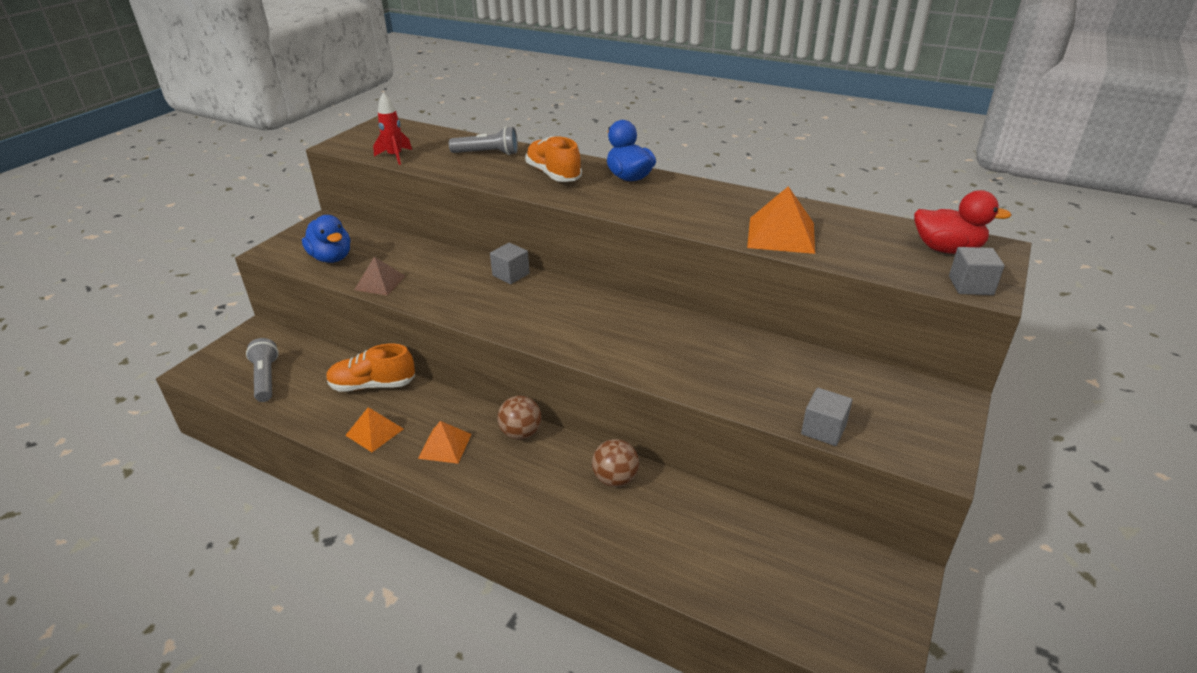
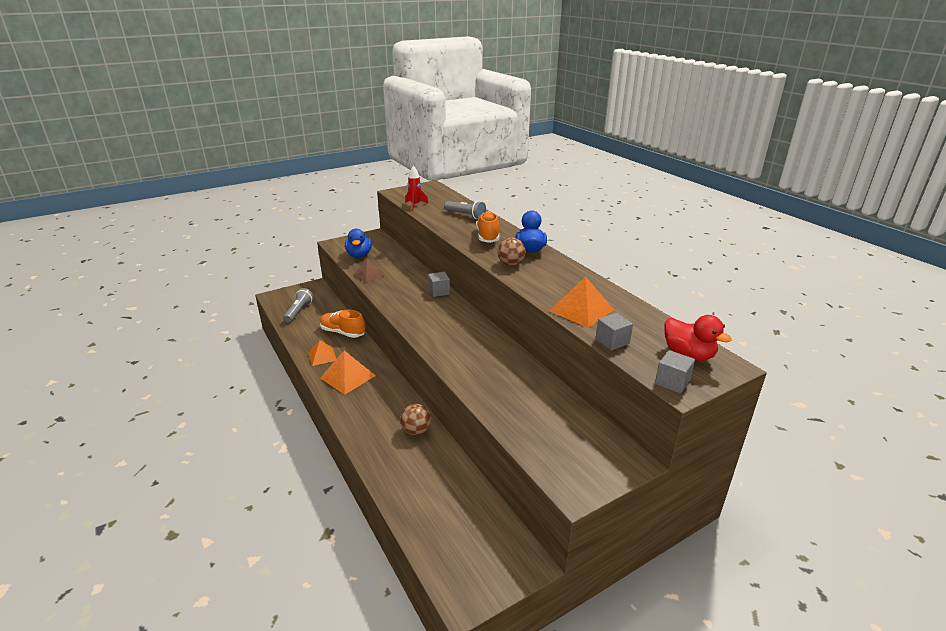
camera: 30 degrees right, 5 degrees down
orange pyramid [418,421,472,464] -> orange pyramid [320,351,376,395], size x1.53
brown ball [498,396,542,440] -> brown ball moved to [497,238,526,266]
grey cube [801,388,852,446] -> grey cube moved to [596,313,633,350]

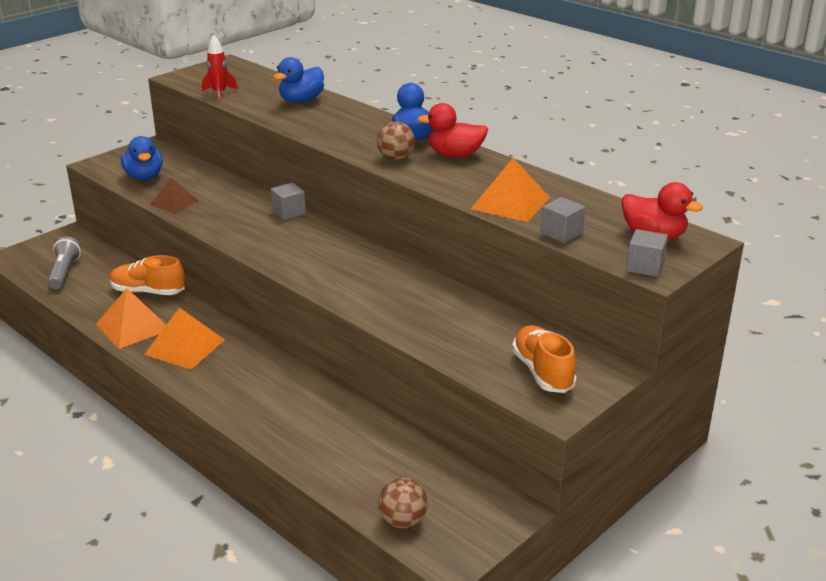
camera: 15 degrees left, 0 degrees up
orange pyramid [308,340,336,366] -> orange pyramid [96,288,166,349], size x1.53
brown ball [400,404,431,435] -> brown ball moved to [378,478,428,528]
grey flashlight [444,201,486,219] -> blue duck [273,57,324,103]
orange shoe [476,211,499,243] -> orange shoe moved to [512,325,577,393]
none -> red duck [417,103,488,157]

